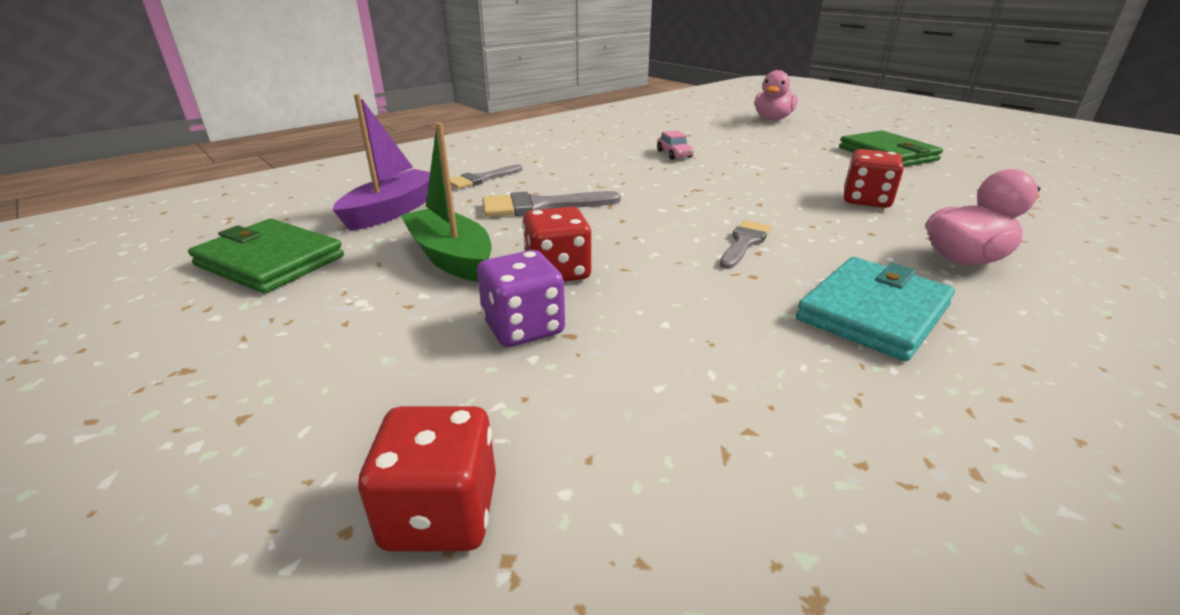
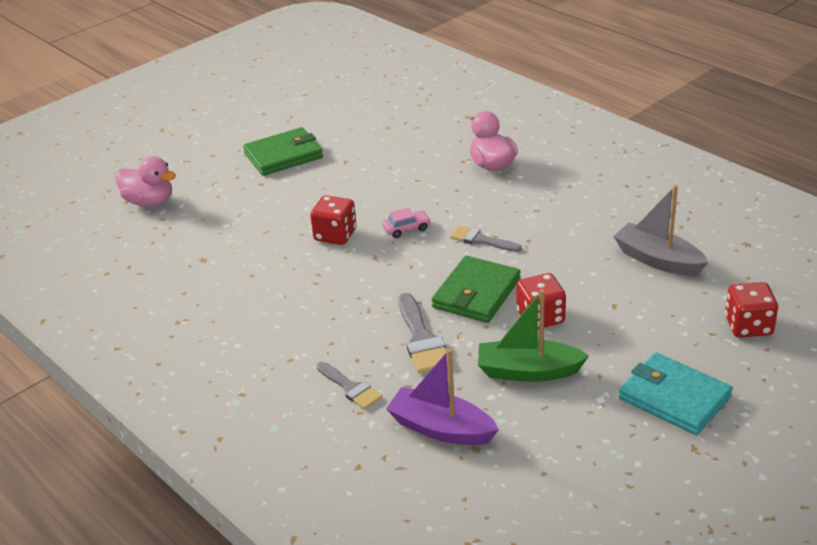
camera: 90 degrees left, 5 degrees up
green wallet [188,219,344,293] -> green wallet moved to [431,256,520,323]
green boat [400,123,492,282] -> green boat turned 45 degrees clockwise [478,289,589,382]
purple dice [477,250,565,347] -> none
pink car [657,130,694,160] -> pink car moved to [382,208,431,238]
turquoise wallet [796,257,955,361] -> turquoise wallet moved to [619,353,733,435]
red dice [844,149,904,208] -> red dice moved to [310,195,357,245]
none -> grey boat [613,185,709,276]

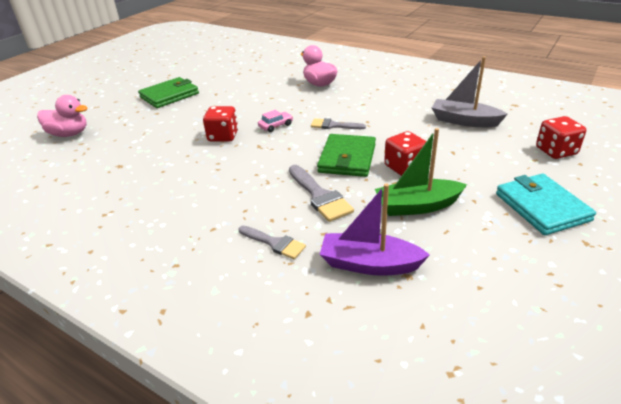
camera: 15 degrees left, 0 degrees up
turquoise wallet [619,353,733,435] -> turquoise wallet turned 45 degrees clockwise [496,174,596,235]

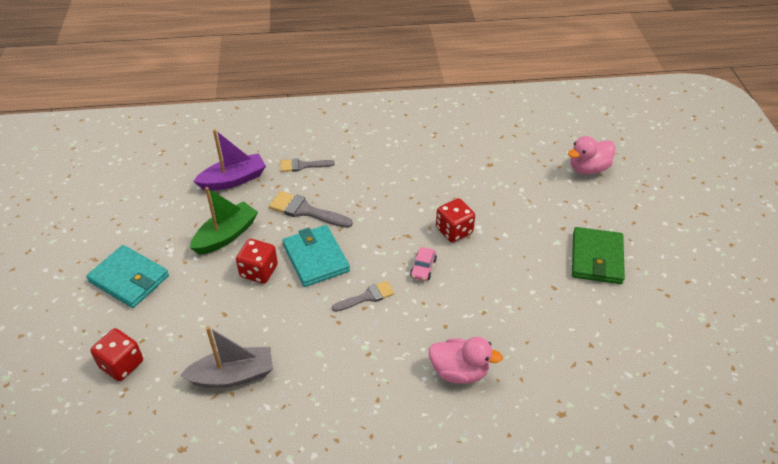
camera: 140 degrees right, 10 degrees up
green wallet [317,134,376,177] -> turquoise wallet [282,225,350,287]

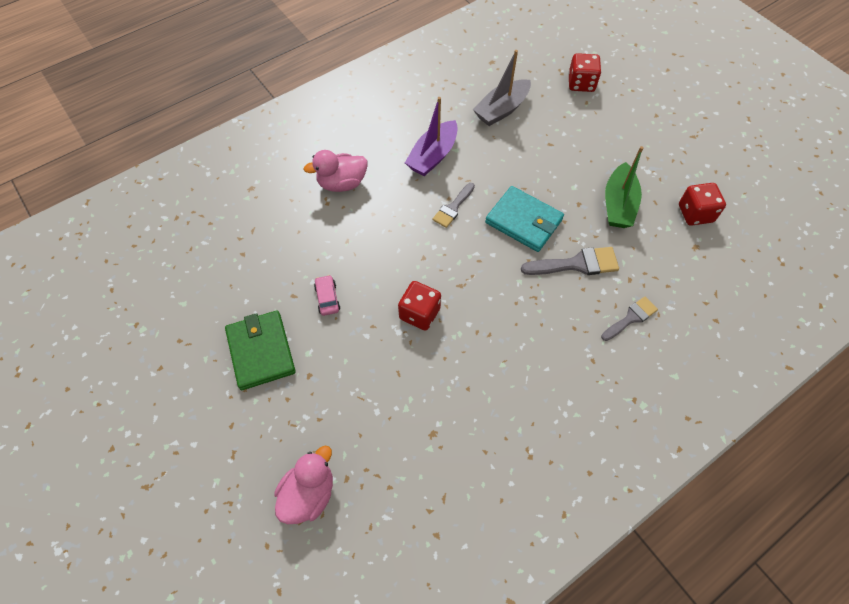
camera: 150 degrees right, 15 degrees up
turquoise wallet [86,245,169,308] -> none
purple boat [193,129,266,191] -> purple boat moved to [405,97,458,176]
red dice [236,239,278,284] -> red dice moved to [679,183,726,226]
pink car [410,247,437,281] -> pink car moved to [314,275,340,316]

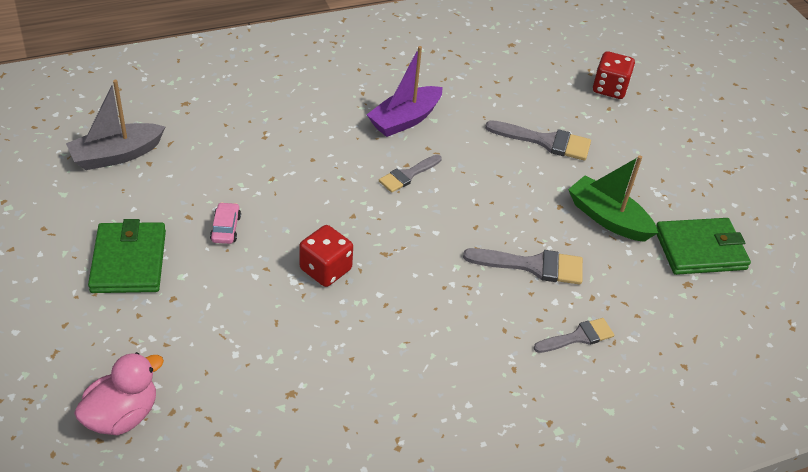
camera: 10 degrees right, 15 degrees down
pink duck [304,150,367,192] -> none
grey boat [473,50,531,126] -> grey boat moved to [66,80,165,170]
turquoise wallet [485,186,564,252] -> none
green boat [605,146,644,228] -> green boat turned 105 degrees clockwise [568,155,658,242]
red dice [679,183,726,226] -> green wallet [657,218,751,275]
none -> grey brush [485,120,591,161]

